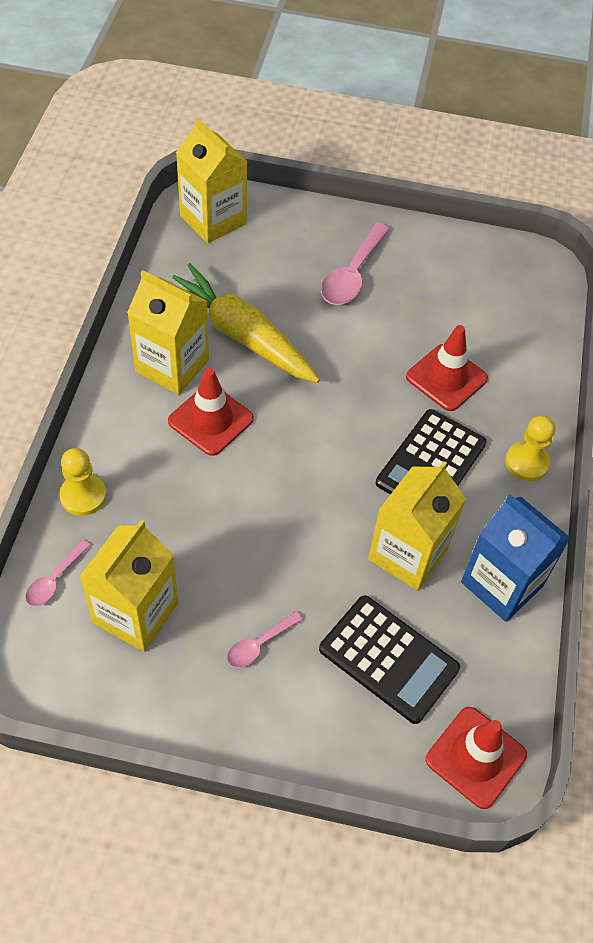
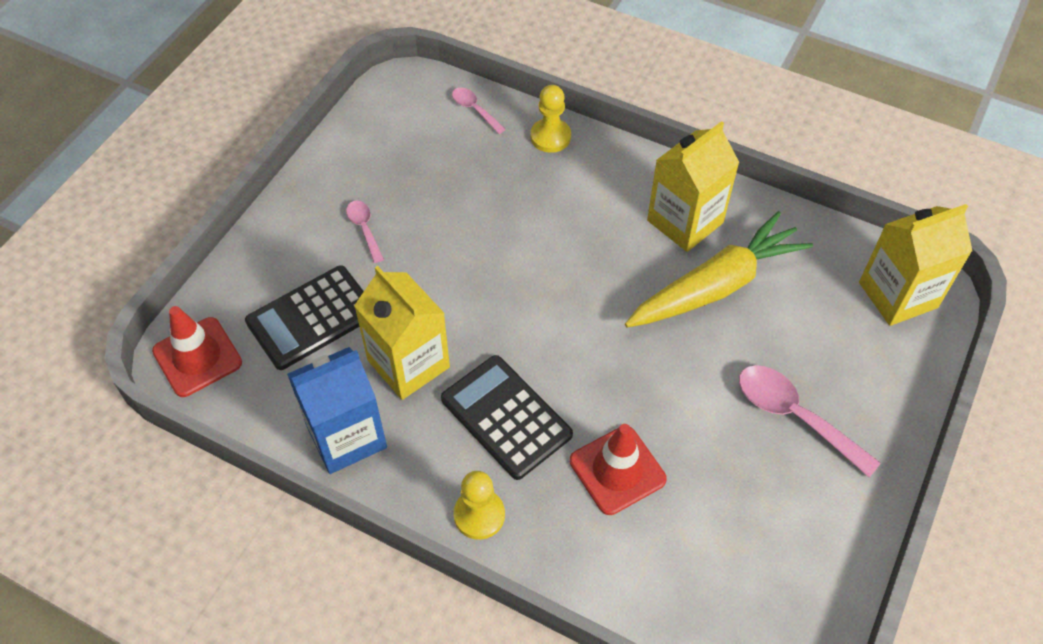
camera: 110 degrees right, 0 degrees up
yellow carton [79,520,178,652] -> none
red traffic cone [168,368,254,456] -> none

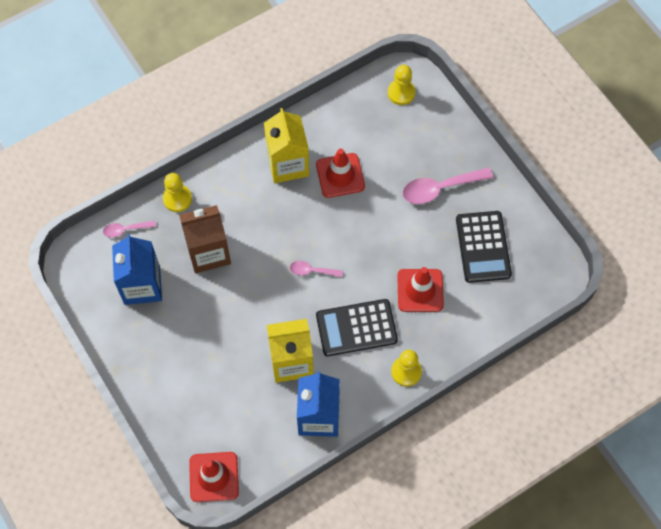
camera: 60 degrees left, 10 degrees up
black calculator [245,265,364,370] -> black calculator moved to [456,211,512,283]
pink spoon [346,201,384,263] -> pink spoon moved to [290,261,343,277]
yellow carrot [625,211,813,328] -> red traffic cone [316,148,365,198]
yellow carton [859,204,972,326] -> yellow pawn [388,65,415,105]
none -> blue carton [112,234,162,305]
none -> brown carton [179,205,231,273]

